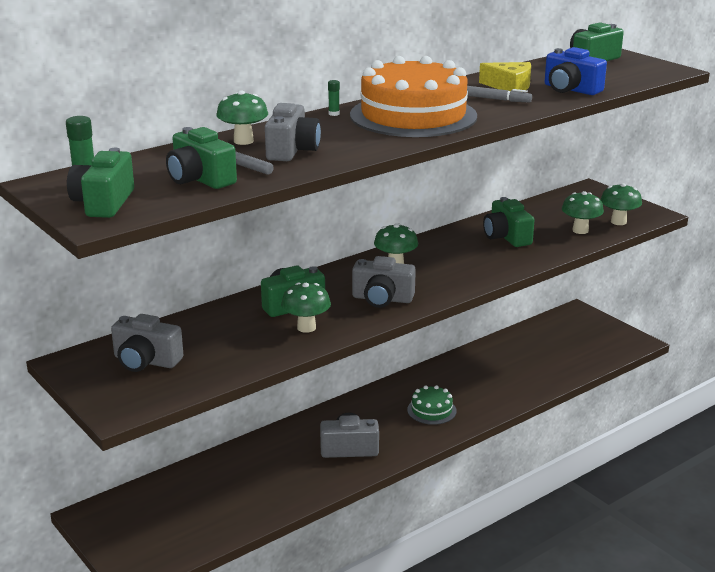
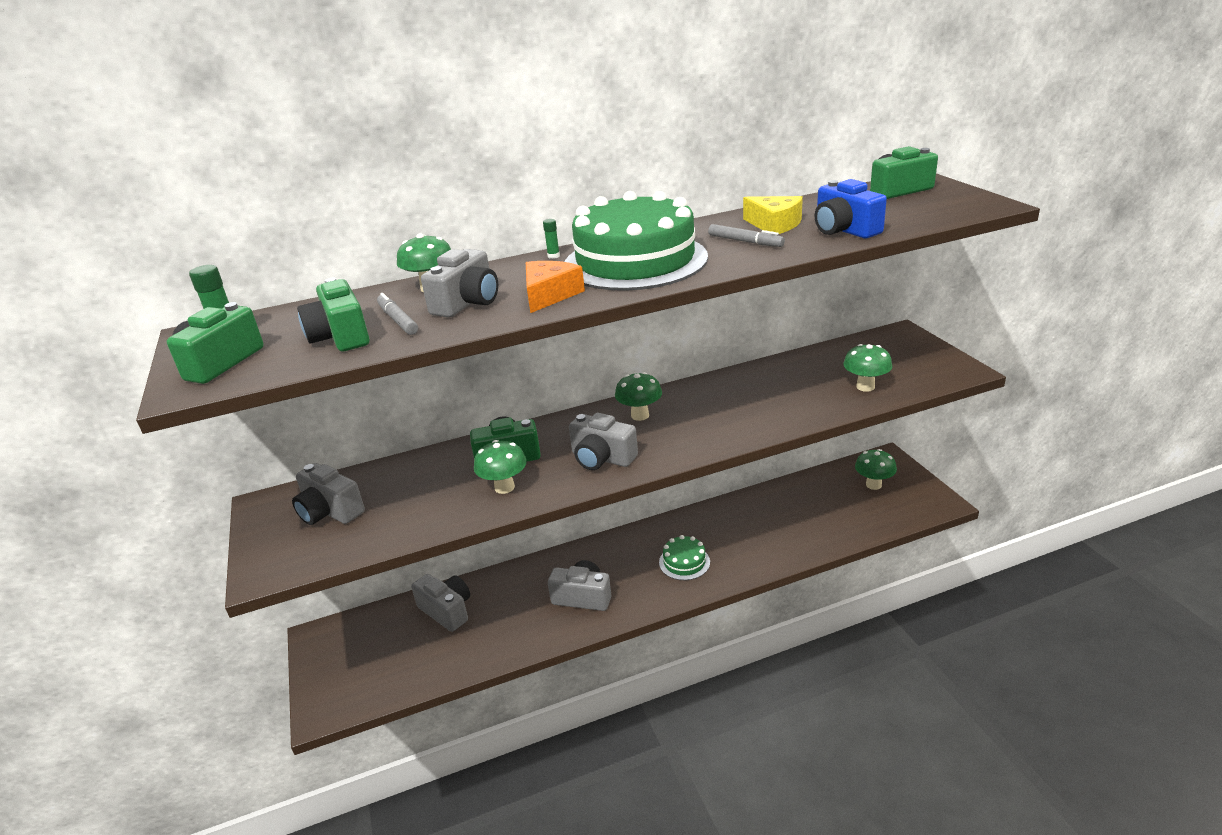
camera: 20 degrees right, 5 degrees up
orange cake [350,56,477,137] -> green cake [565,191,708,291]
green camera [483,197,535,247] -> none
green mushroom [600,183,642,225] -> green mushroom moved to [855,449,897,490]
none -> grey camera [411,574,470,632]
none -> orange cheese [526,261,585,313]

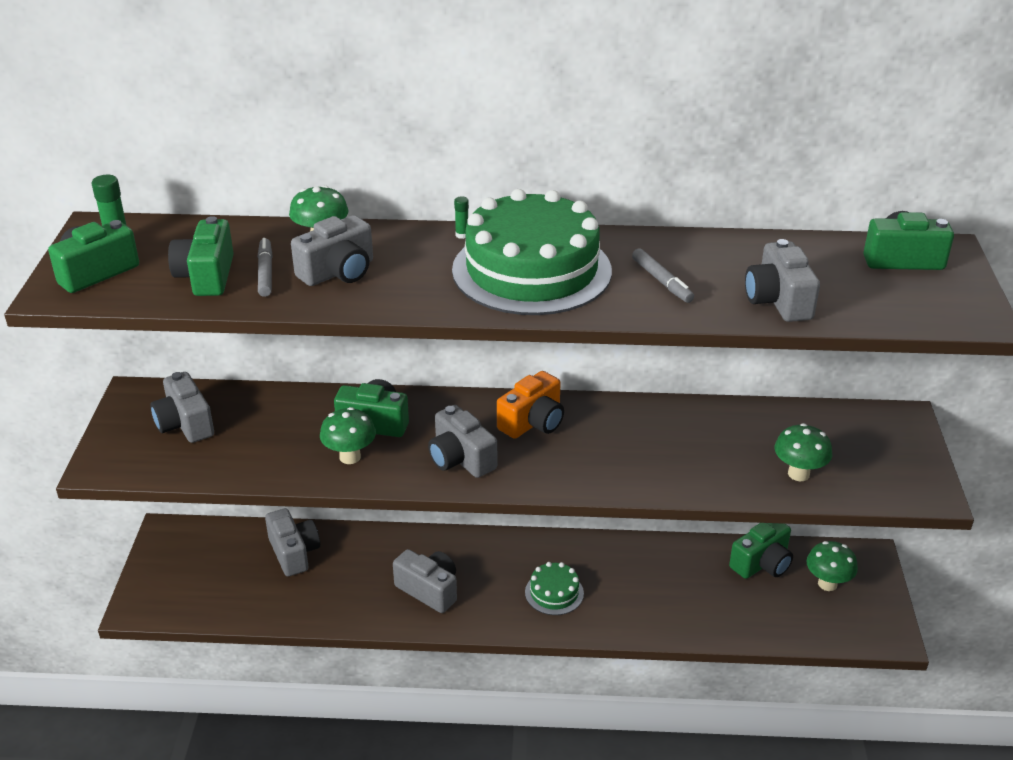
camera: 20 degrees right, 5 degrees up
orange cheese [526,261,585,313] -> none
green mushroom [615,372,662,421] -> orange camera [497,371,564,439]
yellow cheese [743,196,803,234] -> none
blue camera [815,179,887,238] -> grey camera [745,239,820,322]
none -> green camera [729,523,793,579]

